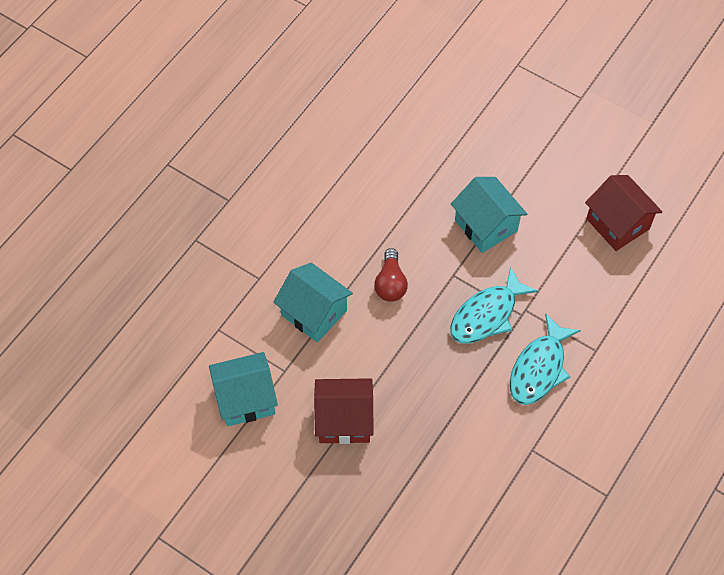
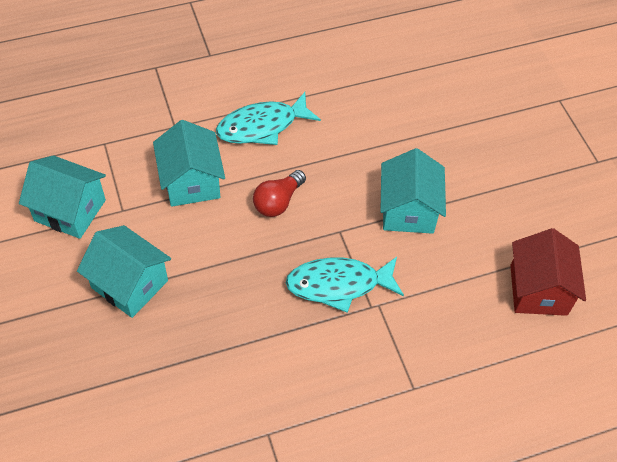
camera: 35 degrees right, 5 degrees down
red house [314,378,374,444] -> turquoise house [77,225,171,318]
turquoise fish [510,313,581,405] -> turquoise fish moved to [216,92,321,145]

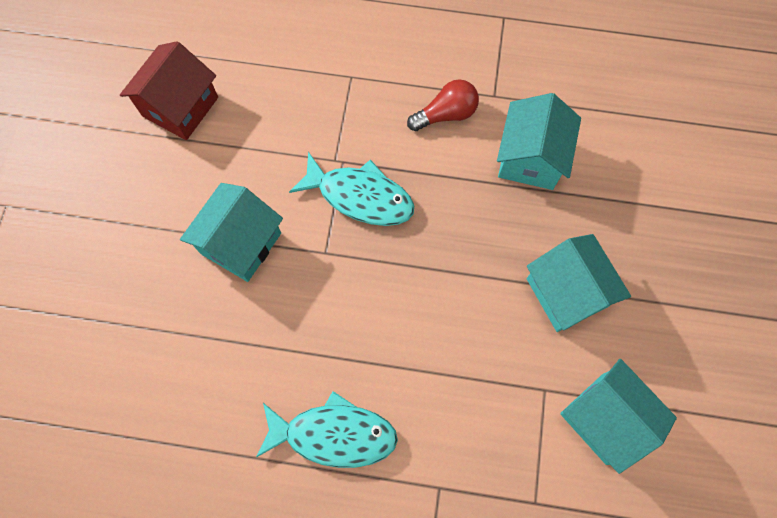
camera: 150 degrees left, 15 degrees up
turquoise house [153,120,225,207] -> turquoise house moved to [497,93,581,190]
red light bulb [253,170,306,217] -> red light bulb moved to [407,79,479,131]

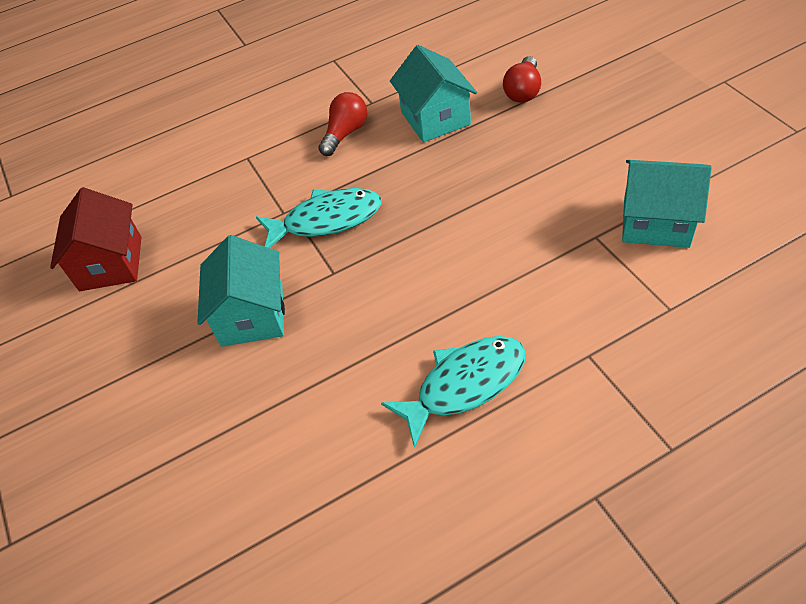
camera: 30 degrees left, 20 degrees down
turquoise house [527,234,631,332] -> none
none -> red light bulb [503,56,541,103]

